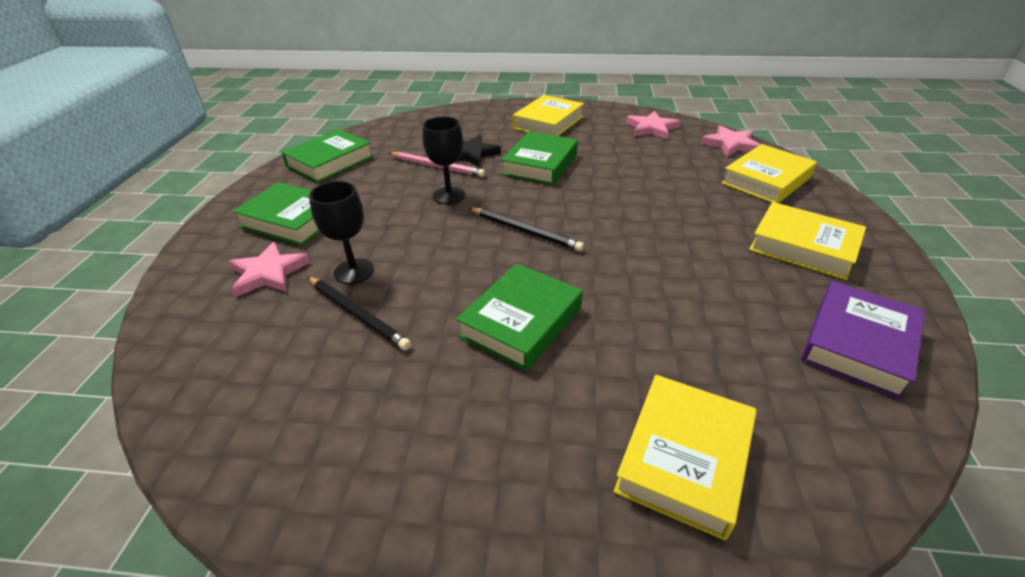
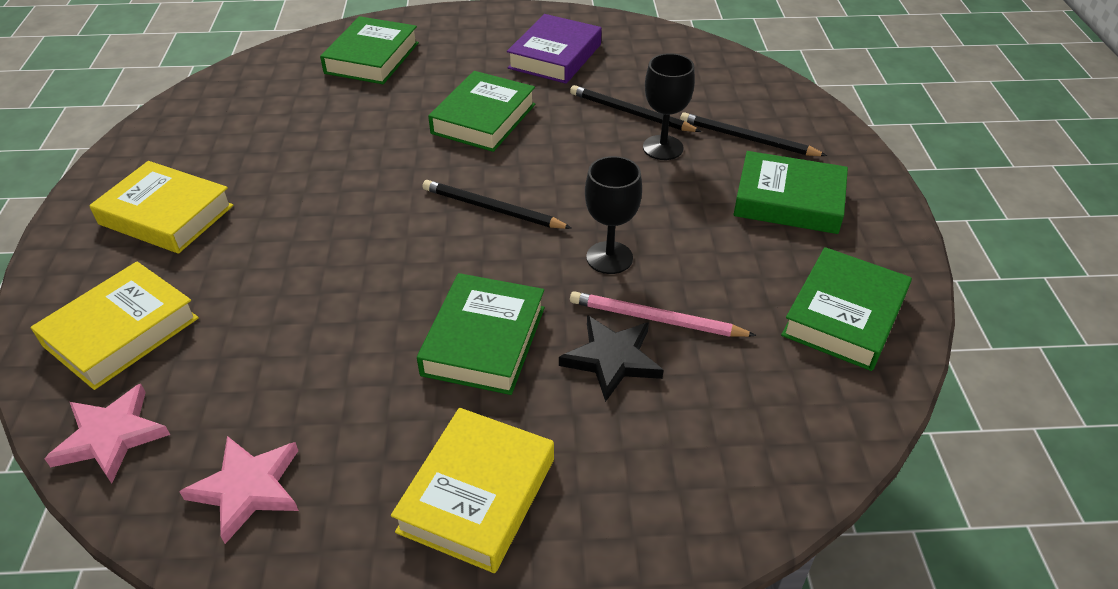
camera: 170 degrees right, 5 degrees up
pink star [229,242,310,297] -> black pencil [680,112,827,156]
yellow book [614,375,757,541] -> green book [320,16,419,84]
purple book [801,281,925,400] -> purple book moved to [507,14,602,84]

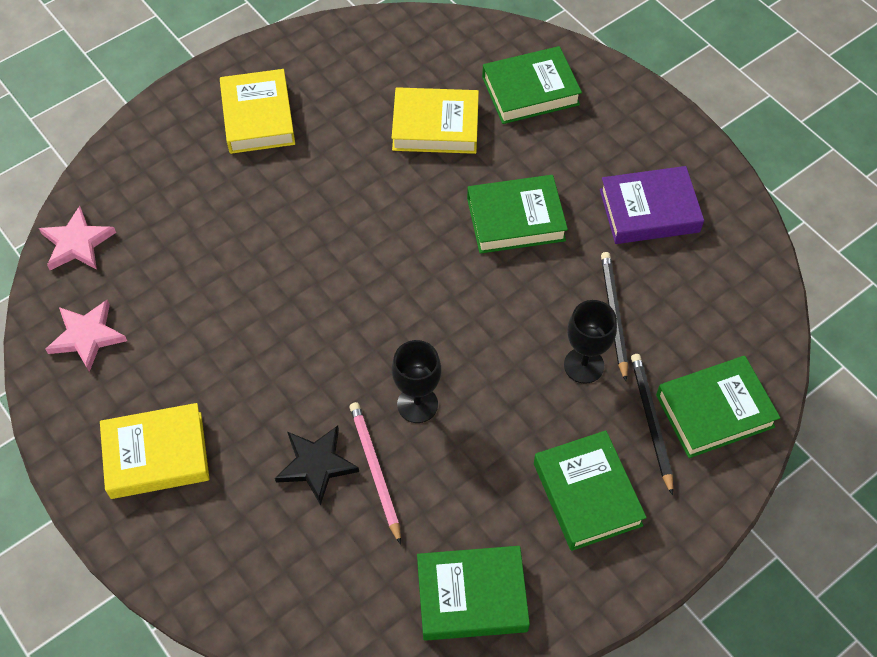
camera: 55 degrees right, 15 degrees up
yellow book [30,261,199,390] -> yellow book moved to [392,87,479,154]
green book [417,273,545,395] -> green book moved to [656,356,780,458]
black pencil [422,180,572,229] -> none

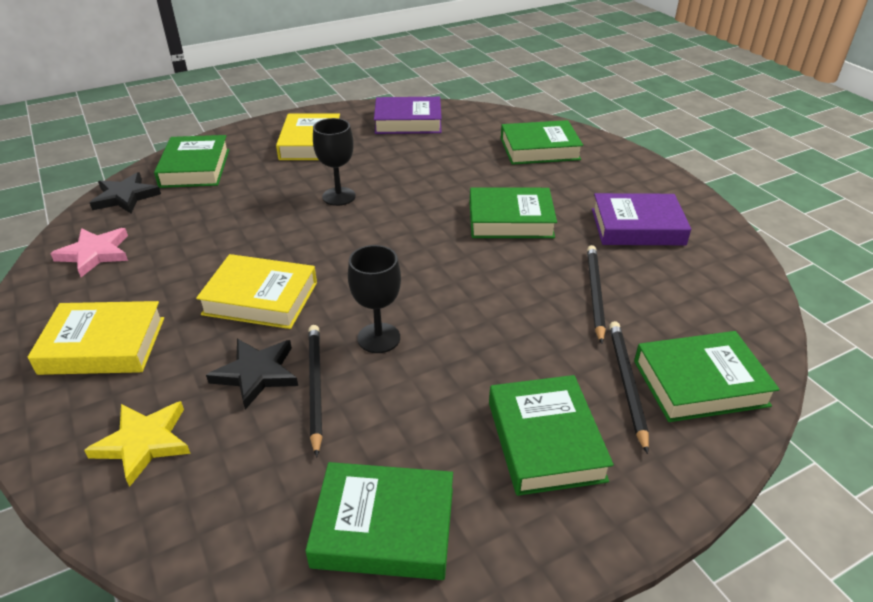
camera: 10 degrees right, 20 degrees down
pink star [39,206,116,270] -> black star [90,172,161,213]
pink pencil [349,402,401,545] -> black pencil [308,325,322,457]
yellow book [392,87,479,154] -> yellow book moved to [196,254,317,329]
black goblet [564,300,617,384] -> black goblet moved to [313,118,356,206]
none -> yellow star [84,401,191,487]
none -> green book [154,135,229,188]
none -> purple book [374,97,442,134]

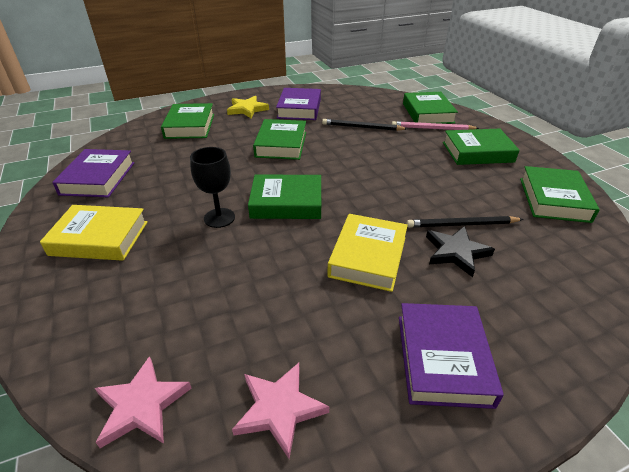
camera: 85 degrees left, 0 degrees up
yellow book [28,301,164,375] -> purple book [399,303,504,409]
yellow star [84,401,191,487] -> yellow star moved to [227,96,269,118]
black star [90,172,161,213] -> pink star [95,356,192,448]
green book [154,135,229,188] -> green book moved to [248,174,321,219]
black goblet [348,245,401,353] -> none
black pencil [609,321,649,454] -> pink pencil [392,121,479,130]

